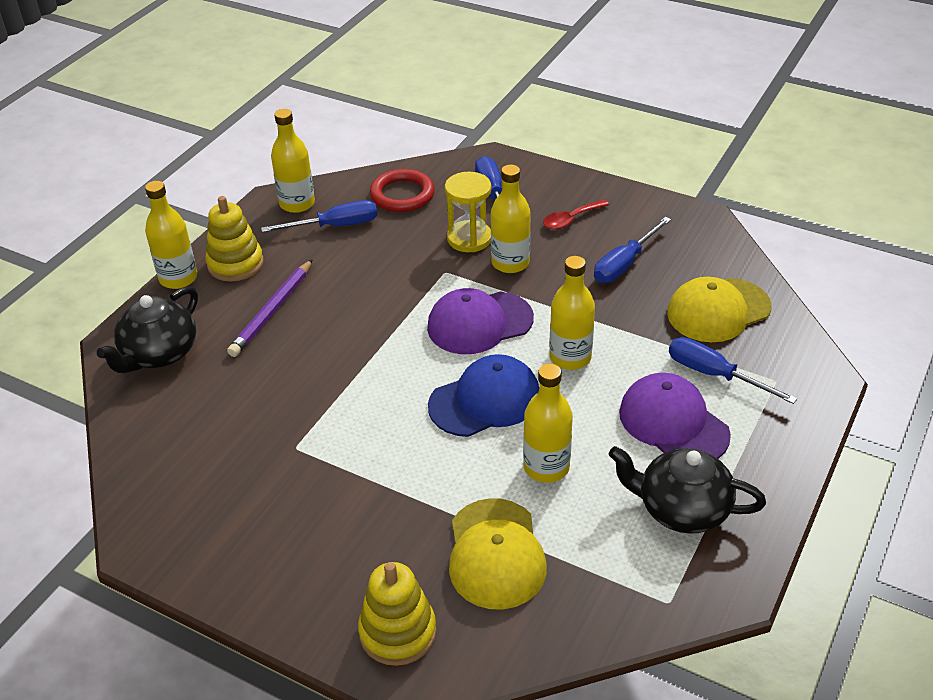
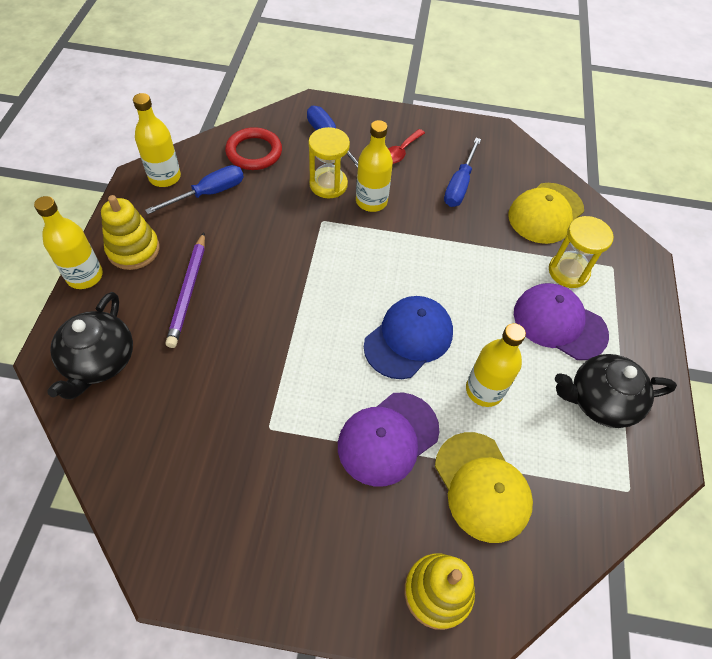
camera: 25 degrees left, 15 degrees up
purple cap [427,288,534,354] -> purple cap moved to [338,393,439,487]
yellow bottle [549,256,595,370] -> none
blue screwdriver [669,337,797,404] -> yellow hourglass [549,216,613,288]

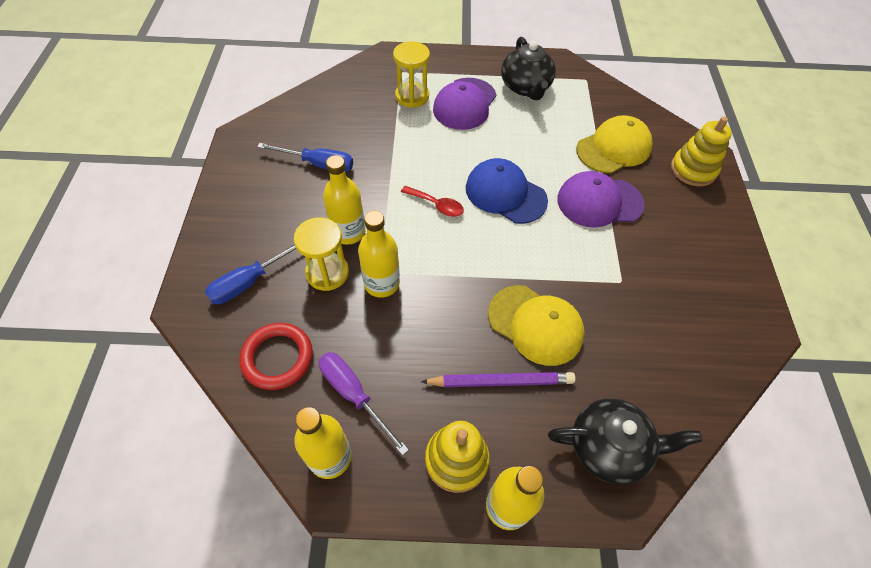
camera: 95 degrees left, 0 degrees up
blue screwdriver [145,165,244,214] -> purple screwdriver [319,352,409,455]
purple cap [338,393,439,487] -> purple cap turned 135 degrees clockwise [557,171,645,228]
red spoon [388,129,425,164] -> red spoon moved to [401,186,464,217]
yellow bottle [466,323,526,407] -> yellow bottle moved to [358,211,400,298]
yellow cap [508,183,584,244] -> yellow cap moved to [488,285,585,366]

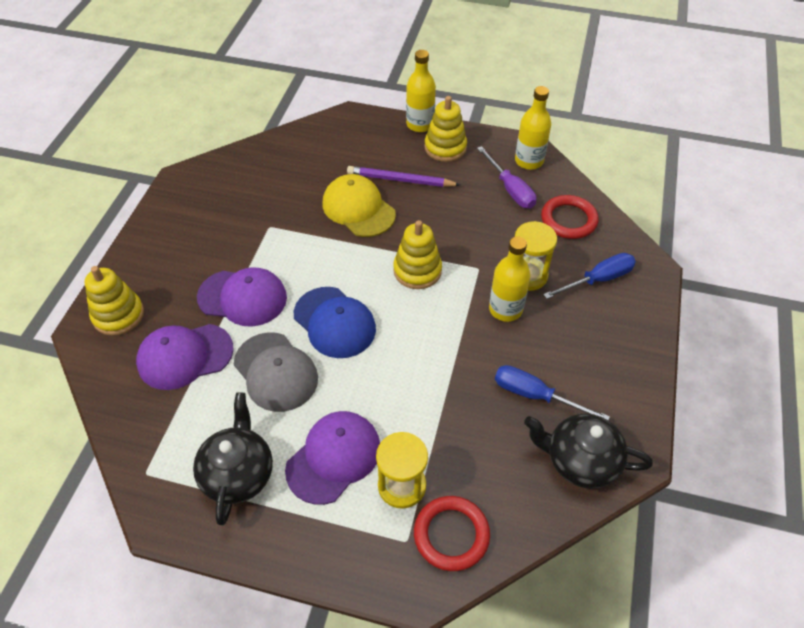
camera: 165 degrees left, 5 degrees down
yellow bottle [358,211,400,298] -> none
red spoon [401,186,464,217] -> none
black teapot [548,398,702,485] -> black teapot moved to [524,414,653,489]
yellow cap [576,115,653,174] -> purple cap [136,324,234,390]
none -> grey cap [234,332,318,412]
none -> yellow stacking toy [393,220,442,289]
none -> red ring [414,496,490,571]

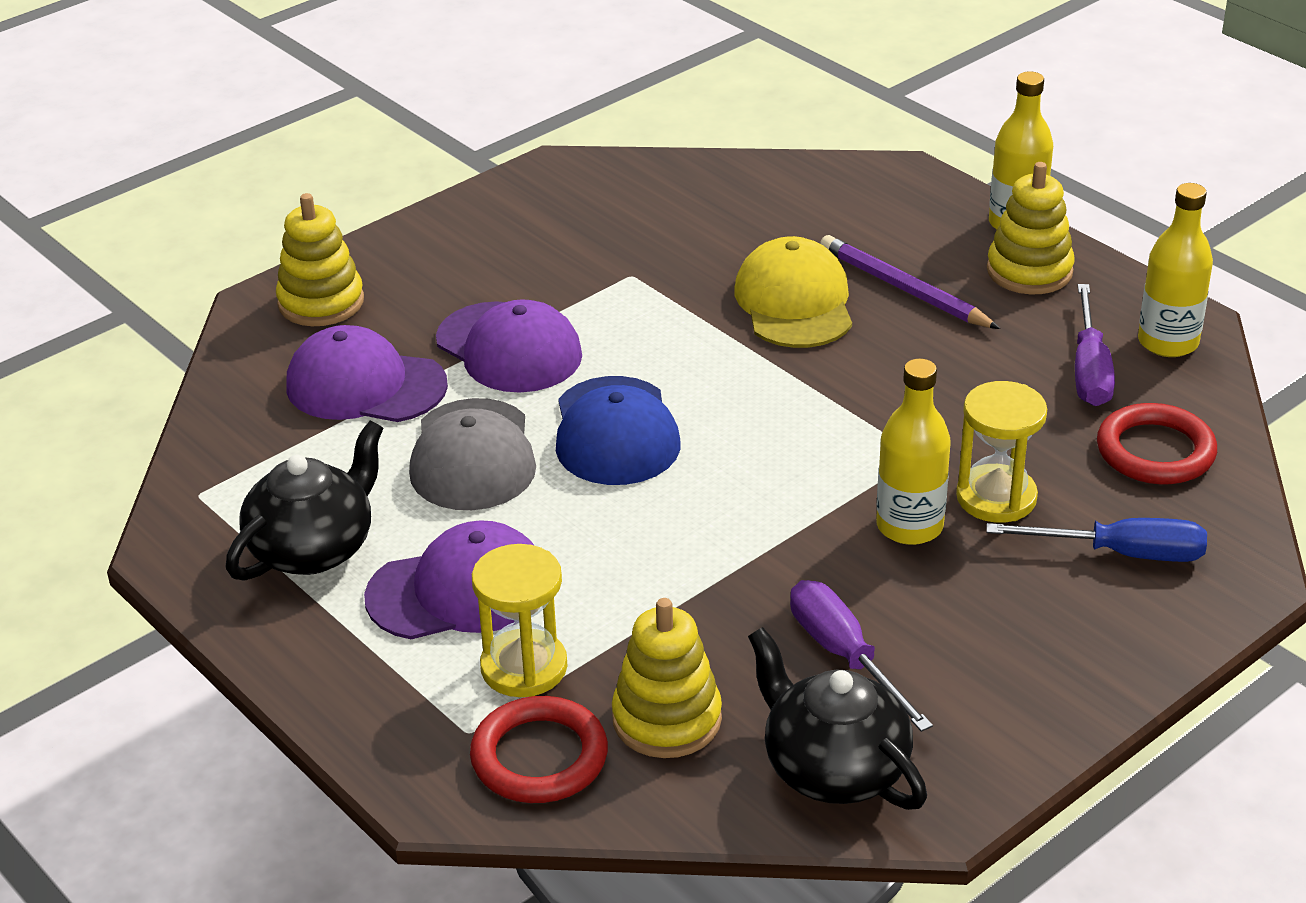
camera: 35 degrees right, 15 degrees down
yellow stacking toy [393,220,442,289] -> yellow stacking toy moved to [612,598,722,758]
blue screwdriver [495,365,610,421] -> purple screwdriver [790,580,933,732]

